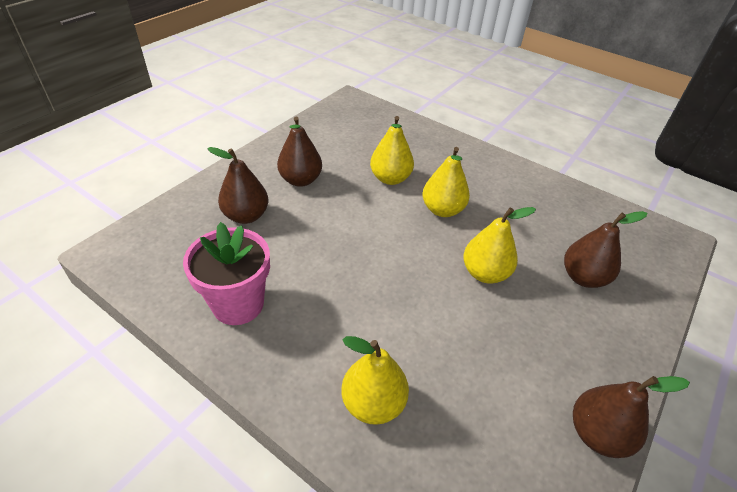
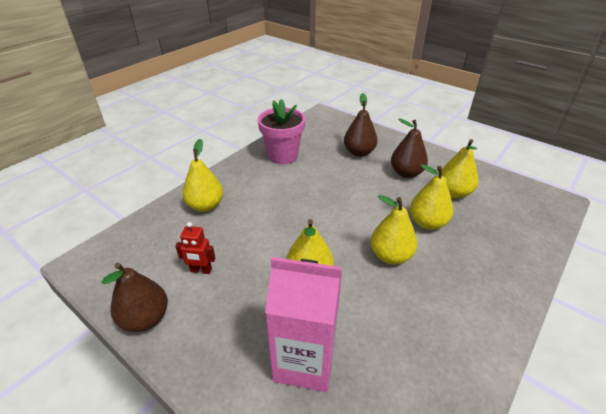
camera: 95 degrees right, 5 degrees down
brown pear [564,211,647,288] -> pink carton [265,257,342,392]
none -> red robot [175,222,215,274]
none -> yellow pear [442,139,478,198]

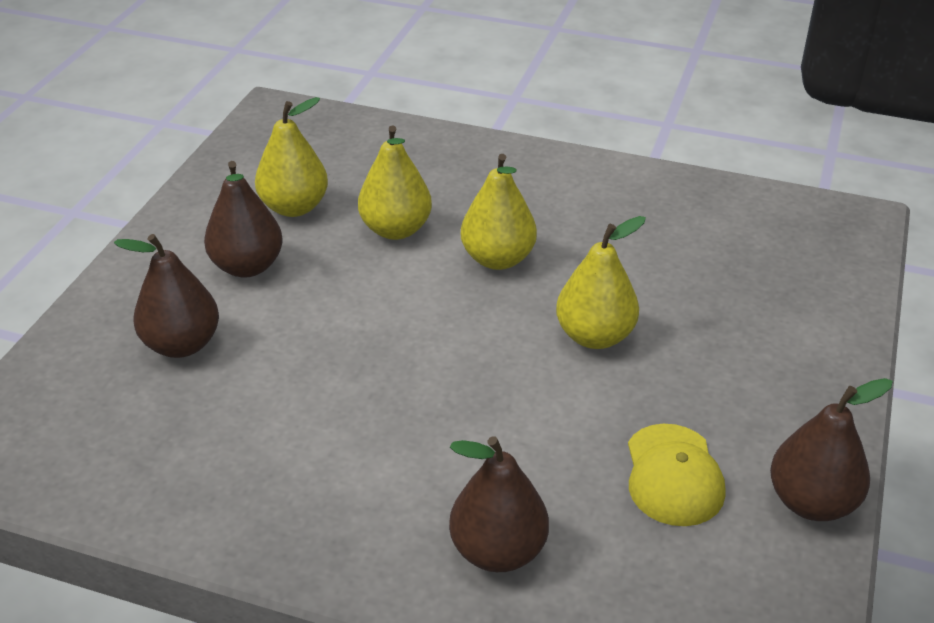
camera: 110 degrees left, 0 degrees up
red robot [175,222,215,274] -> yellow cap [628,424,725,526]
yellow pear [182,139,223,212] -> brown pear [449,436,549,572]
pink flower pot [258,99,305,164] -> none
pink carton [265,257,342,392] -> none

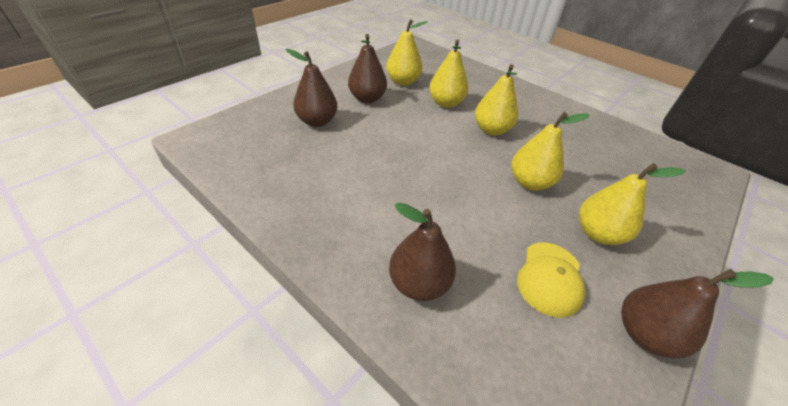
camera: 20 degrees right, 5 degrees up
none -> yellow pear [579,163,686,245]

